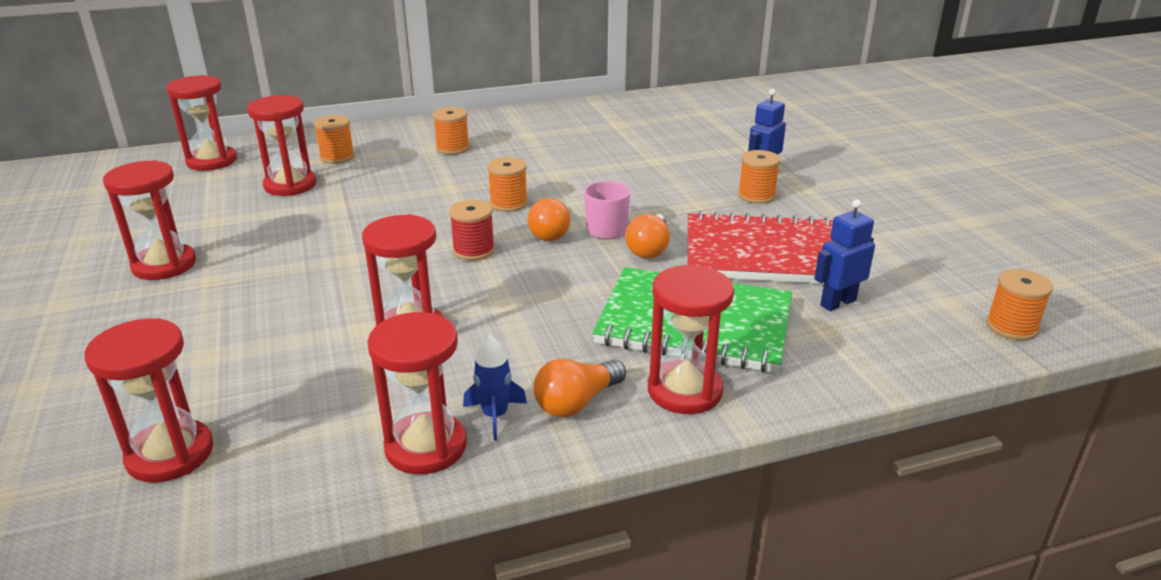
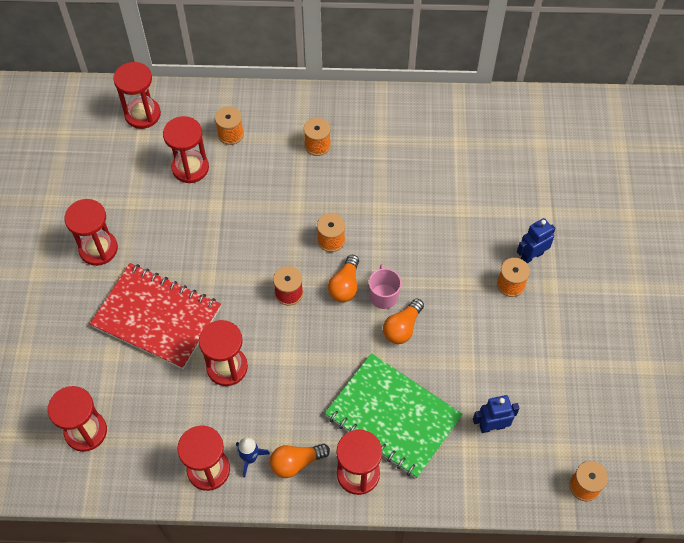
camera: 20 degrees right, 30 degrees up
red notebook [688,211,833,284] -> red notebook moved to [90,263,221,369]

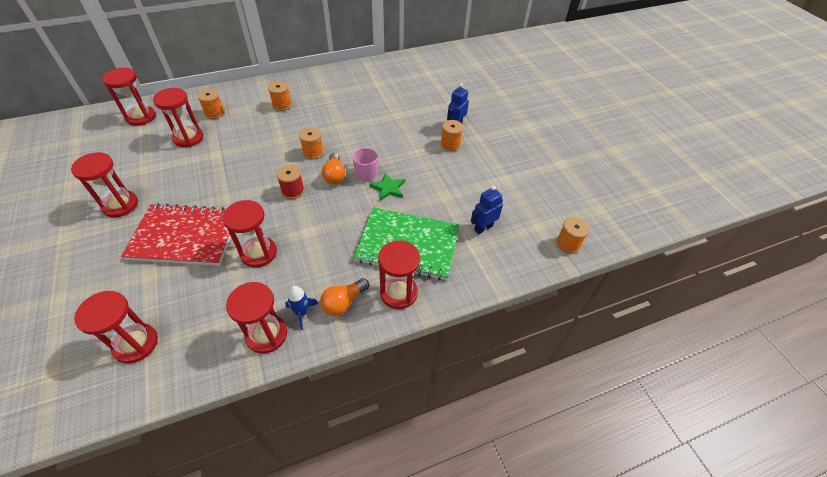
camera: 25 degrees left, 10 degrees down
orange light bulb [383,299,424,344] -> green star [369,173,405,201]

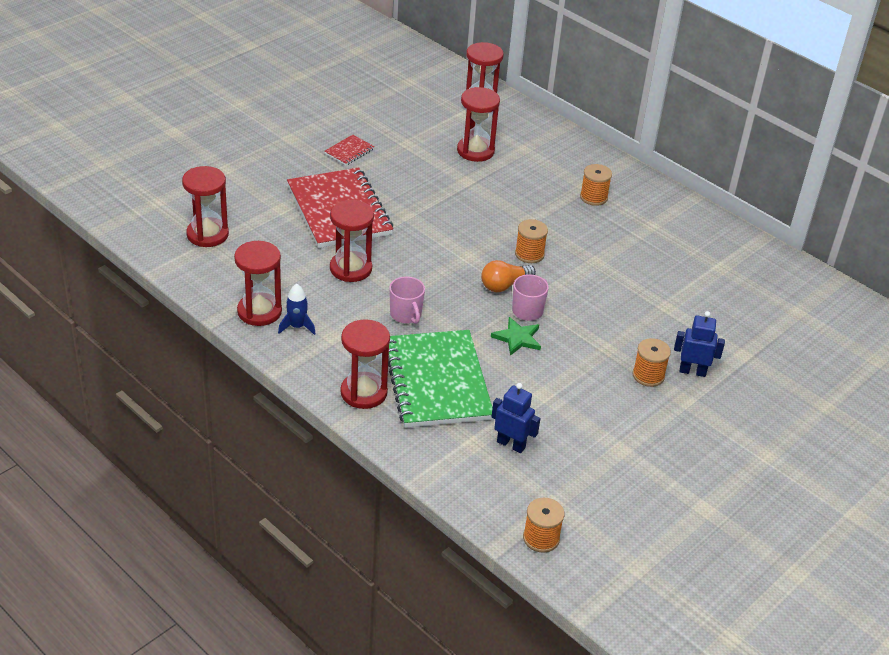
camera: 65 degrees right, 10 degrees down
red hourglass [71,152,138,217] -> red notebook [324,135,374,165]
orange spool [197,89,225,119] -> none
red spool [276,165,305,199] -> none
orange light bulb [320,278,369,316] -> none
none -> pink mug [389,277,425,324]

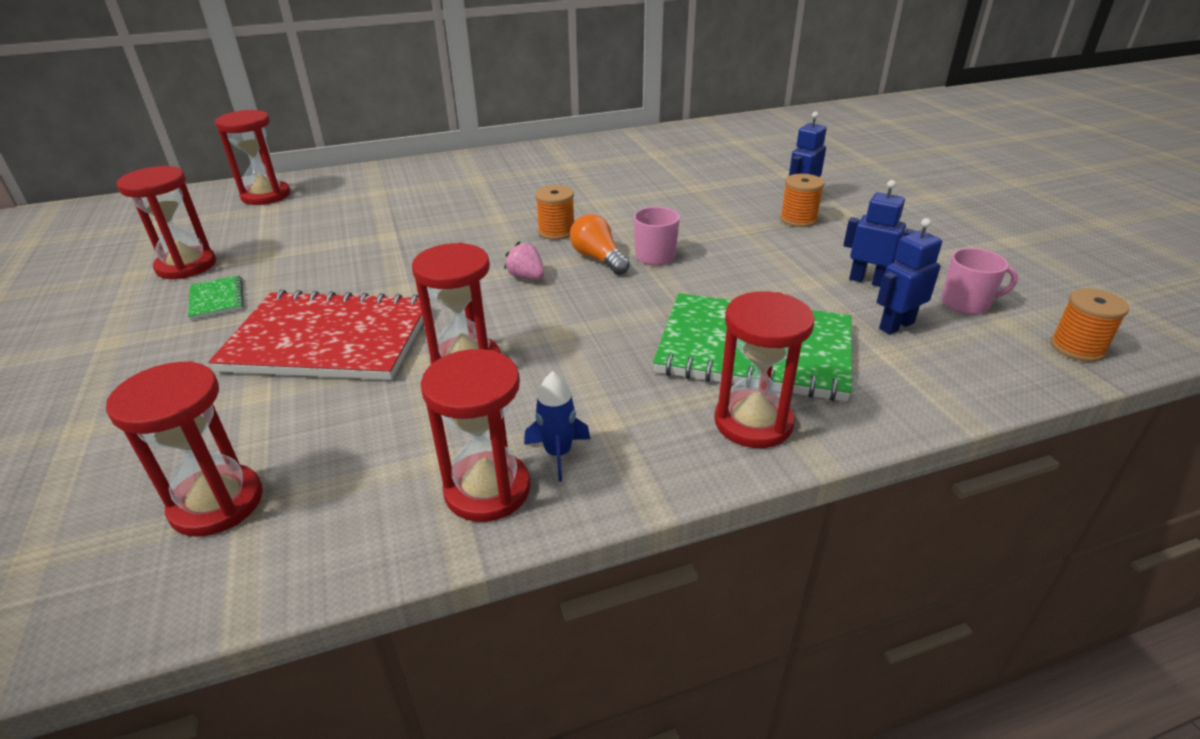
camera: 60 degrees left, 5 degrees down
red notebook [324,135,374,165] -> green notebook [188,275,244,320]
pink mug [389,277,425,324] -> pink mug moved to [942,248,1018,315]
red hourglass [457,87,500,162] -> red hourglass moved to [117,166,216,279]
orange light bulb [481,260,536,292] -> orange light bulb turned 150 degrees clockwise [570,214,630,275]
green star [491,317,541,356] -> none
orange spool [580,164,612,206] -> none
none -> pink strawberry [504,242,544,280]
none -> blue robot [843,180,916,287]

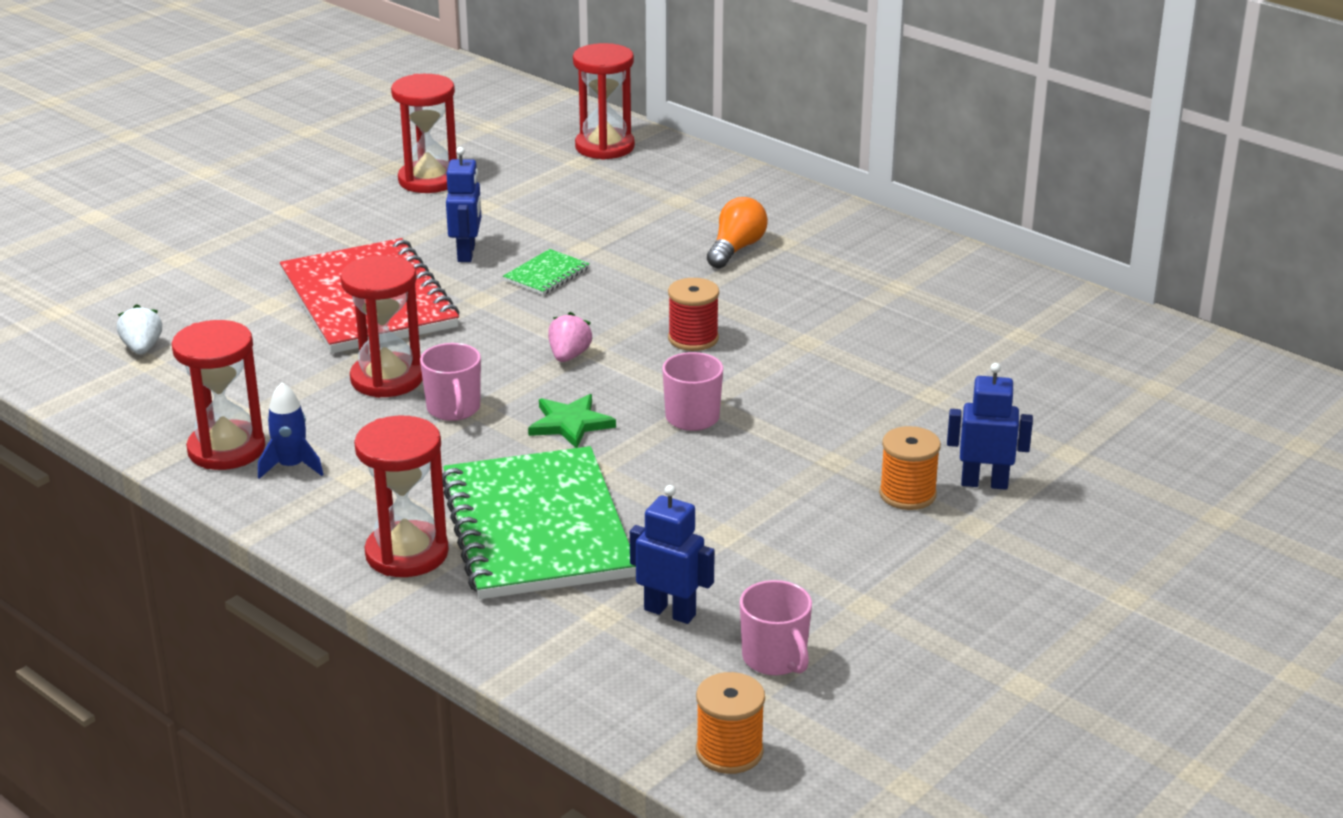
camera: 60 degrees right, 5 degrees down
red hourglass [106,361,263,537] -> white strawberry [117,304,162,354]
green notebook [188,275,244,320] -> green notebook moved to [503,249,590,295]
orange spool [535,185,574,240] -> red spool [668,278,719,351]
orange light bulb [570,214,630,275] -> orange light bulb moved to [707,197,768,269]
blue robot [843,180,916,287] -> blue robot moved to [446,147,481,262]
none -> pink mug [420,343,481,421]
none -> green star [528,394,616,448]

